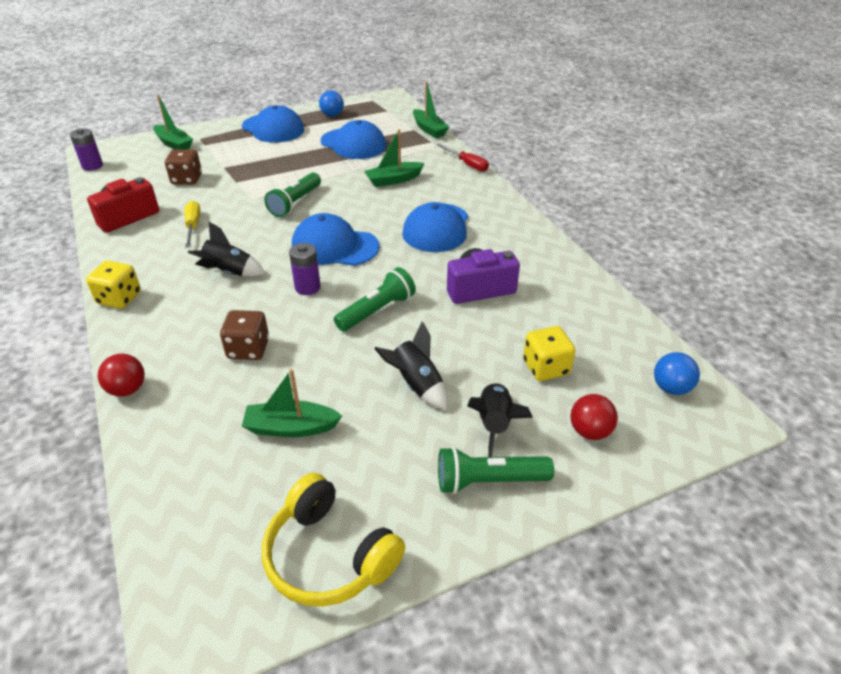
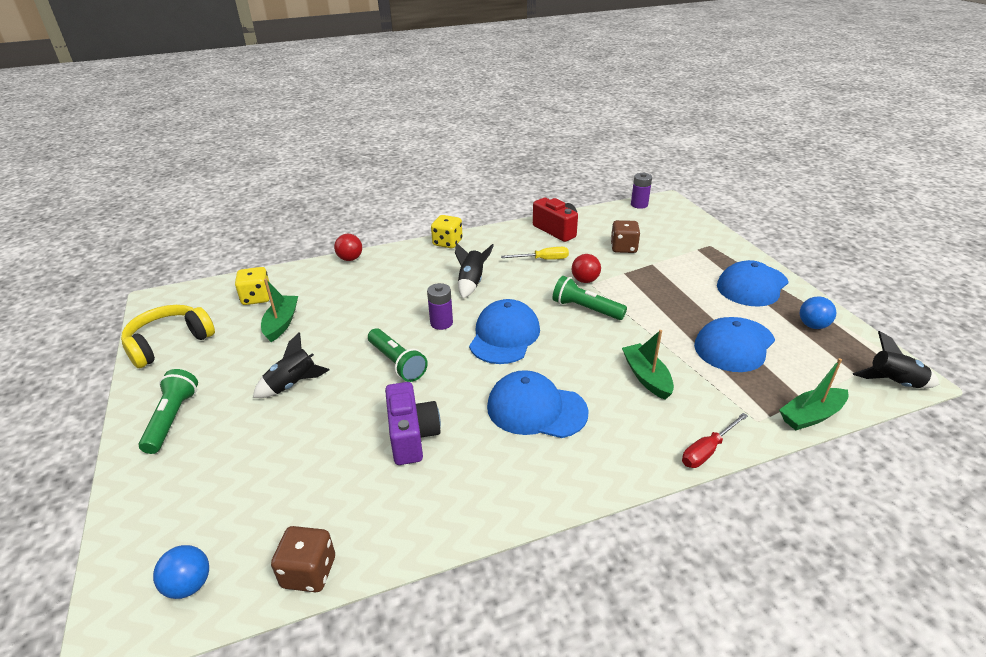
camera: 95 degrees right, 5 degrees down
green boat [153,95,193,149] -> none
brown dice [220,310,269,360] -> brown dice moved to [271,526,335,592]
black rocket [467,383,533,457] -> black rocket moved to [853,331,939,388]
yellow dice [523,326,576,381] -> yellow dice moved to [235,267,270,305]
red ball [571,394,618,440] -> red ball moved to [572,254,601,283]

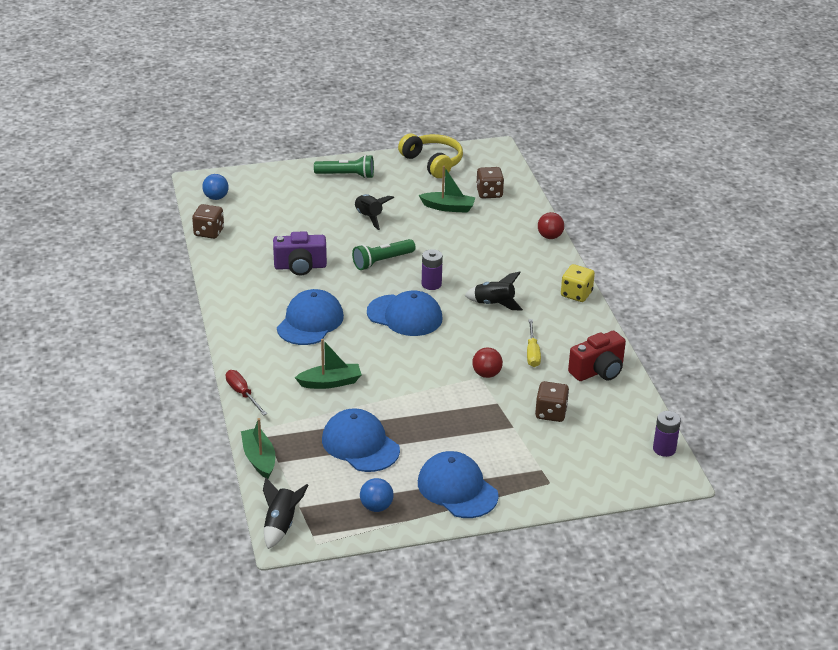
camera: 95 degrees right, 0 degrees up
yellow dice [235,267,270,305] -> brown dice [476,167,504,199]
green flashlight [553,276,627,320] -> none

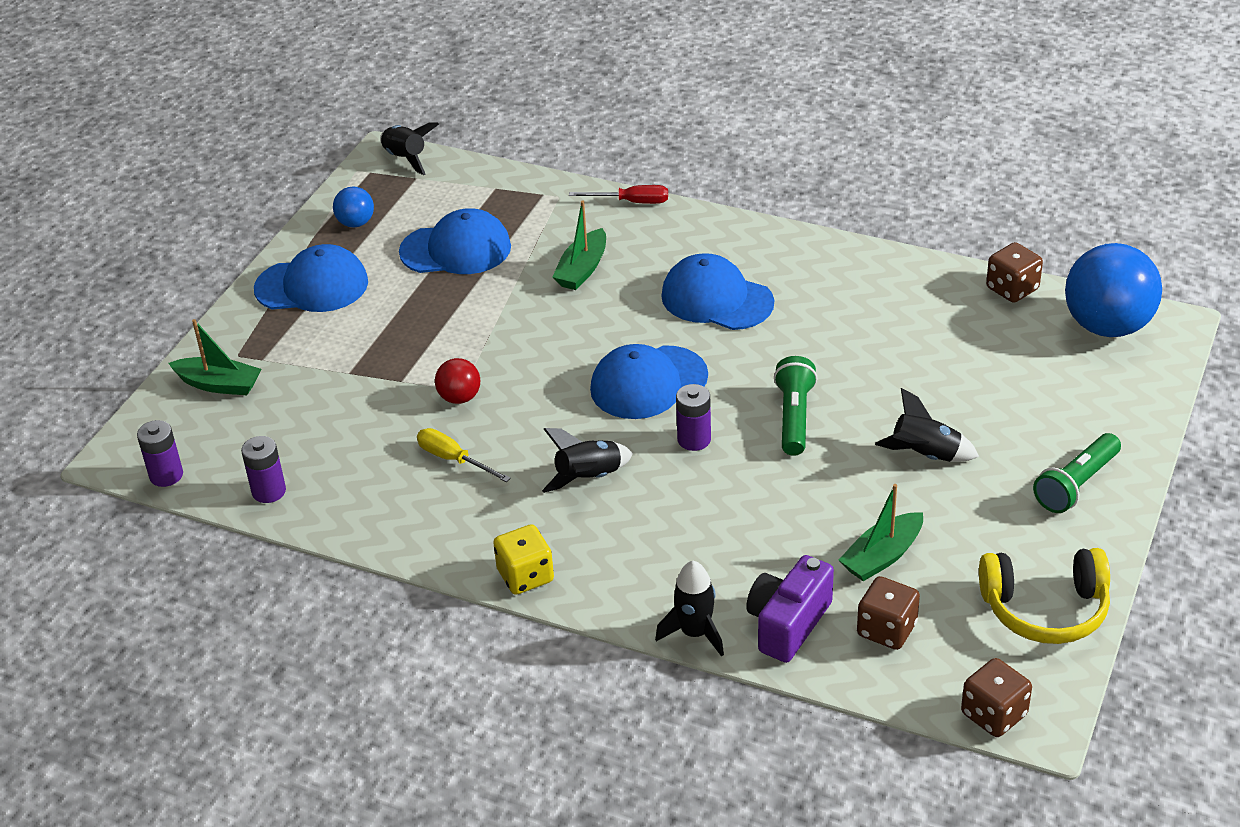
camera: 130 degrees right, 5 degrees up
blue ball [202,174,229,200] -> blue ball [1065,243,1162,337], size x2.08
green boat [241,418,275,479] -> green boat moved to [169,319,262,395]
purple camera [273,231,327,275] -> purple camera moved to [746,555,834,663]
blue cap [277,289,344,345] -> blue cap turned 150 degrees clockwise [661,253,774,330]
brown dice [535,381,569,422] -> brown dice moved to [961,658,1032,737]
red ball [538,212,564,239] -> black rocket [655,561,724,657]
red camera [568,331,626,381] -> none
none -> purple battery [241,436,286,503]

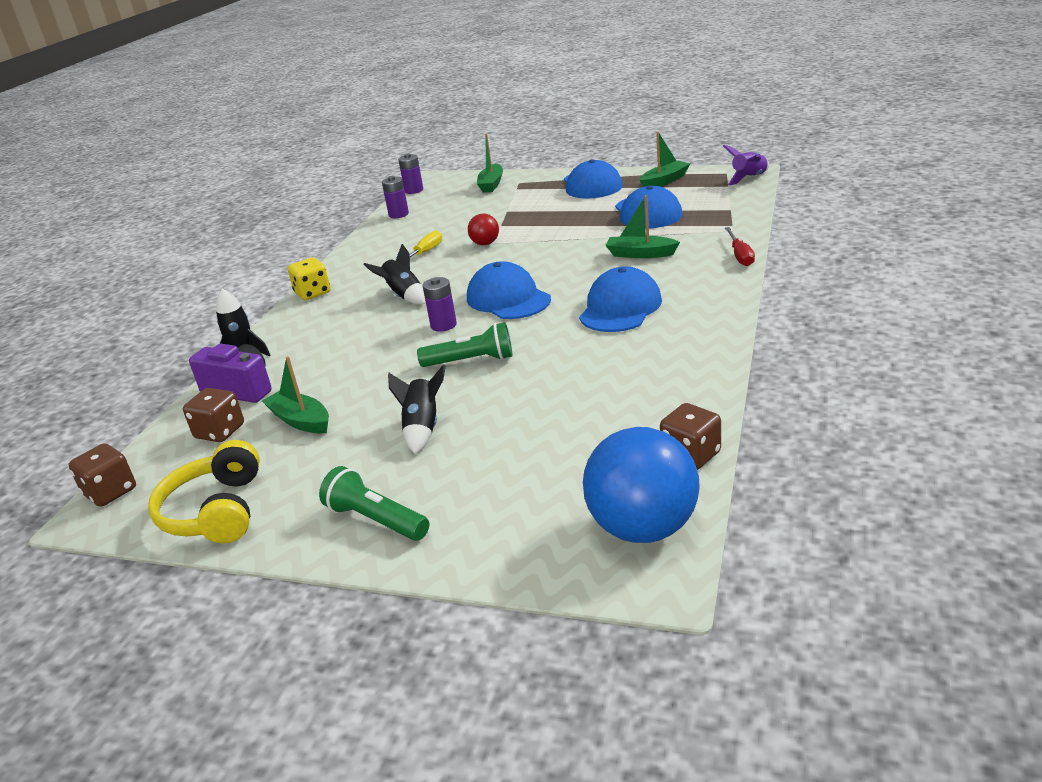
camera: 85 degrees right, 10 degrees down
blue ball [333,187,374,227] -> green boat [639,131,690,187]
black rocket [380,122,439,175] -> purple rocket [723,145,769,185]

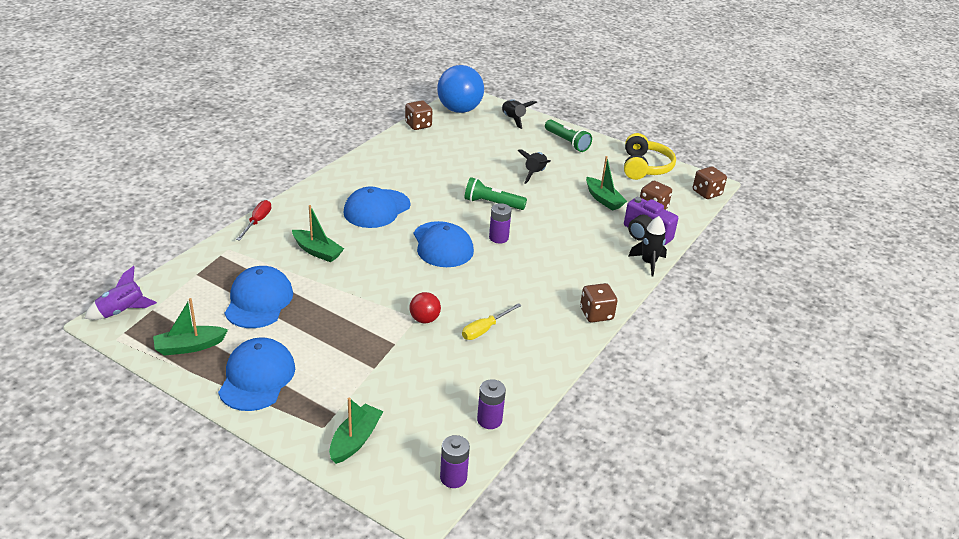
camera: 170 degrees left, 5 degrees up
yellow dice [288,257,331,300] -> brown dice [580,283,617,322]
black rocket [363,244,425,305] -> black rocket moved to [502,99,537,129]

